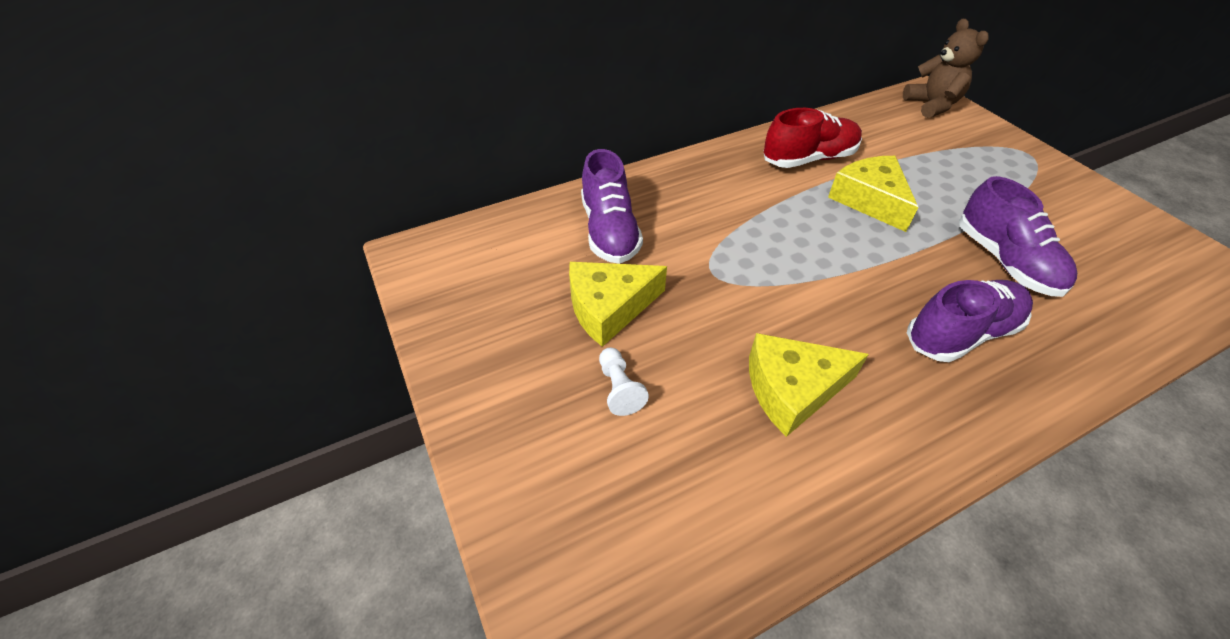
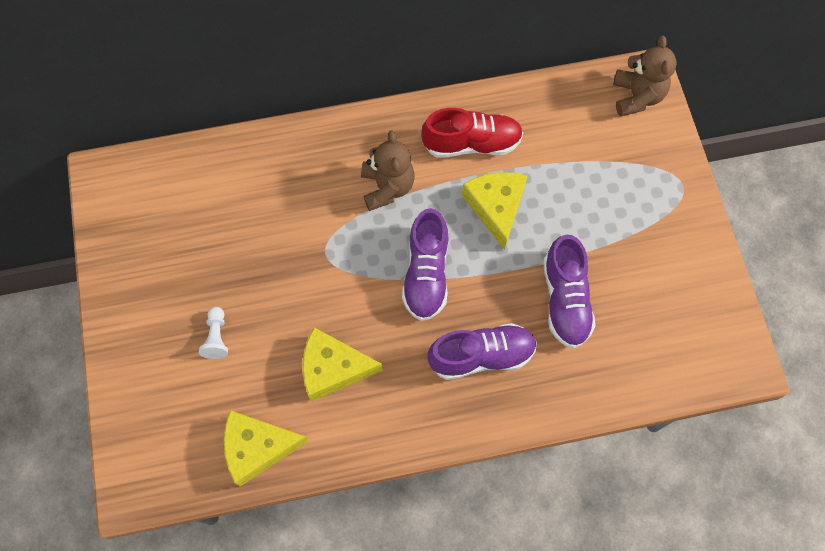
camera: 15 degrees right, 20 degrees up
yellow cheese [569,262,667,347] -> yellow cheese moved to [224,410,309,486]
purple shoe [581,149,643,264] -> purple shoe moved to [402,208,448,321]
none -> brown teddy bear [361,130,415,211]

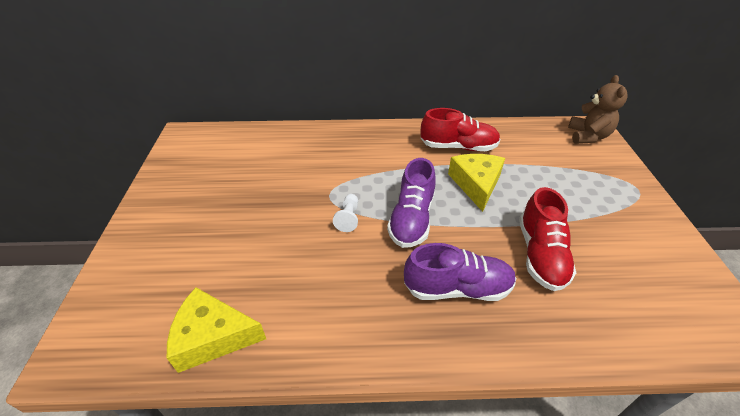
camera: 10 degrees right, 25 degrees down
white pawn [199,307,228,359] -> white pawn moved to [333,194,358,232]
yellow cheese [303,327,383,402] -> none
brown teddy bear [361,130,415,211] -> none
purple shoe [543,235,596,348] -> red shoe [519,187,576,291]

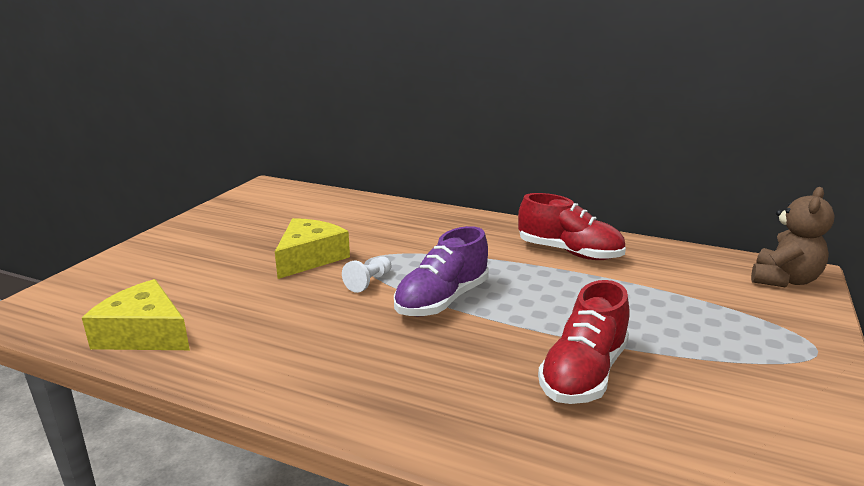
camera: 25 degrees right, 20 degrees down
purple shoe [404,243,516,301] -> none
yellow cheese [448,154,505,212] -> yellow cheese moved to [275,218,350,279]

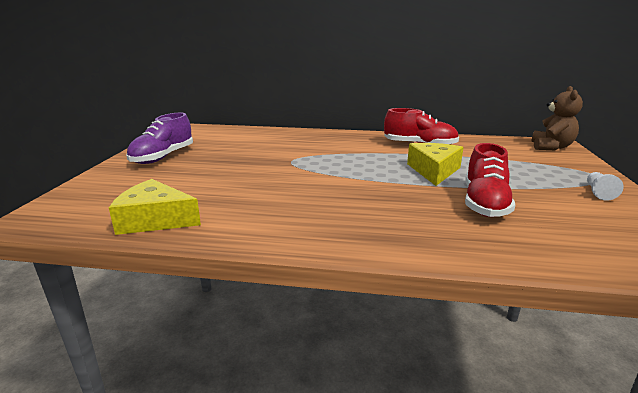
camera: 15 degrees left, 0 degrees up
yellow cheese [275,218,350,279] -> yellow cheese moved to [407,143,463,186]
white pawn [342,257,391,293] -> white pawn moved to [587,172,624,201]
purple shoe [394,226,489,316] -> purple shoe moved to [126,112,193,164]

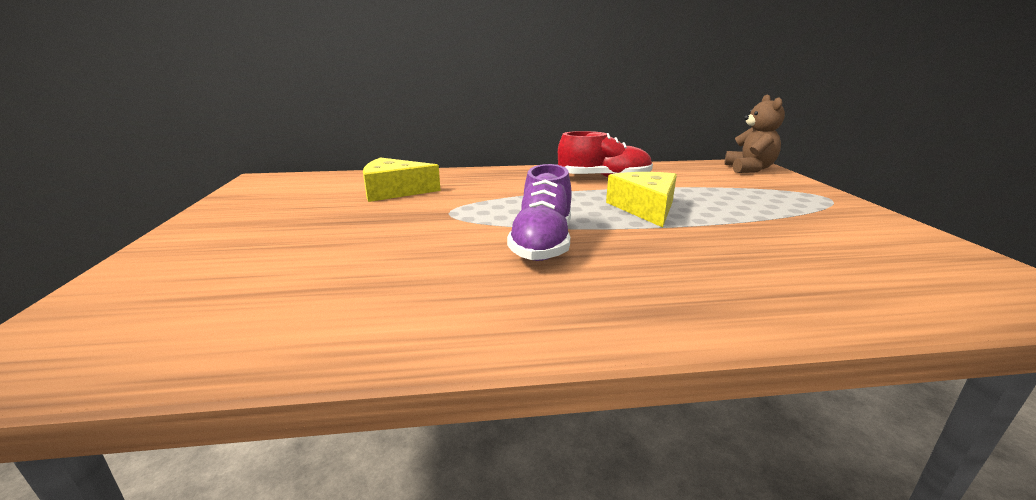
camera: 15 degrees left, 0 degrees up
yellow cheese [109,179,201,235] -> yellow cheese moved to [363,157,441,202]
purple shoe [126,112,193,164] -> purple shoe moved to [507,164,572,261]
red shoe [465,143,515,217] -> none
white pawn [587,172,624,201] -> none

